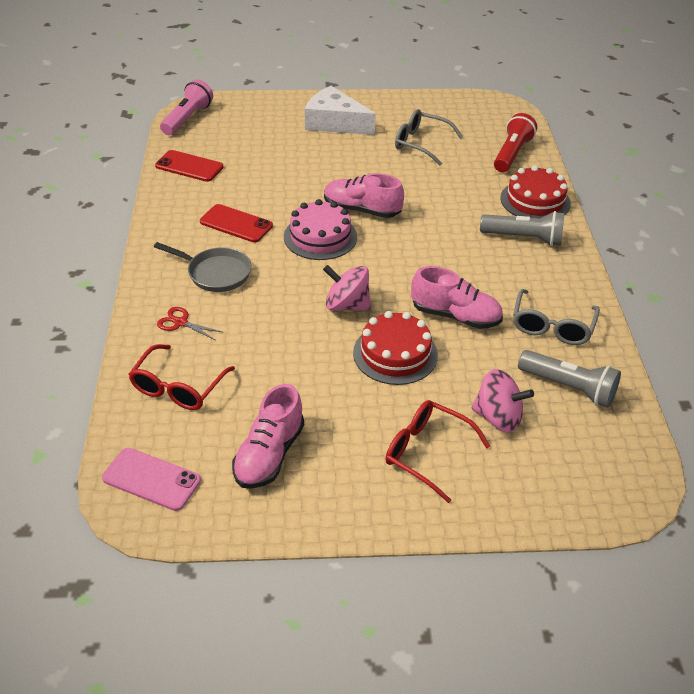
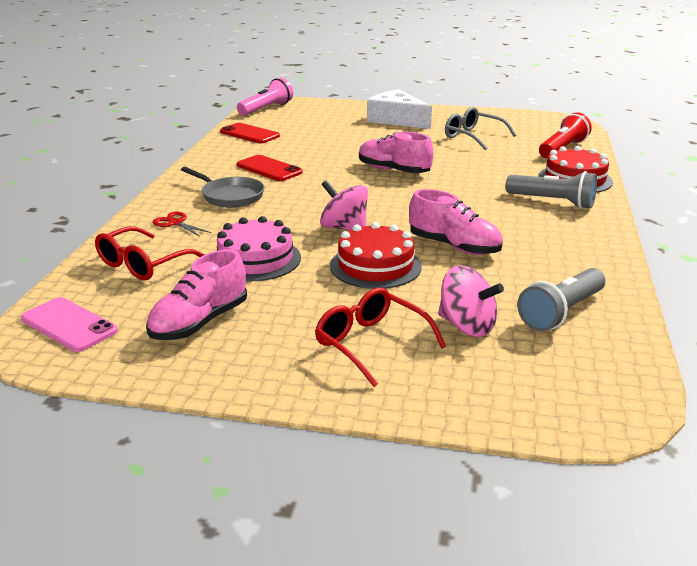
camera: 15 degrees right, 15 degrees down
pink cake [284,199,357,260] -> pink cake moved to [217,216,301,281]
grey glasses [513,289,600,345] -> none
grey flashlight [518,350,621,408] -> grey flashlight turned 90 degrees clockwise [517,268,605,332]

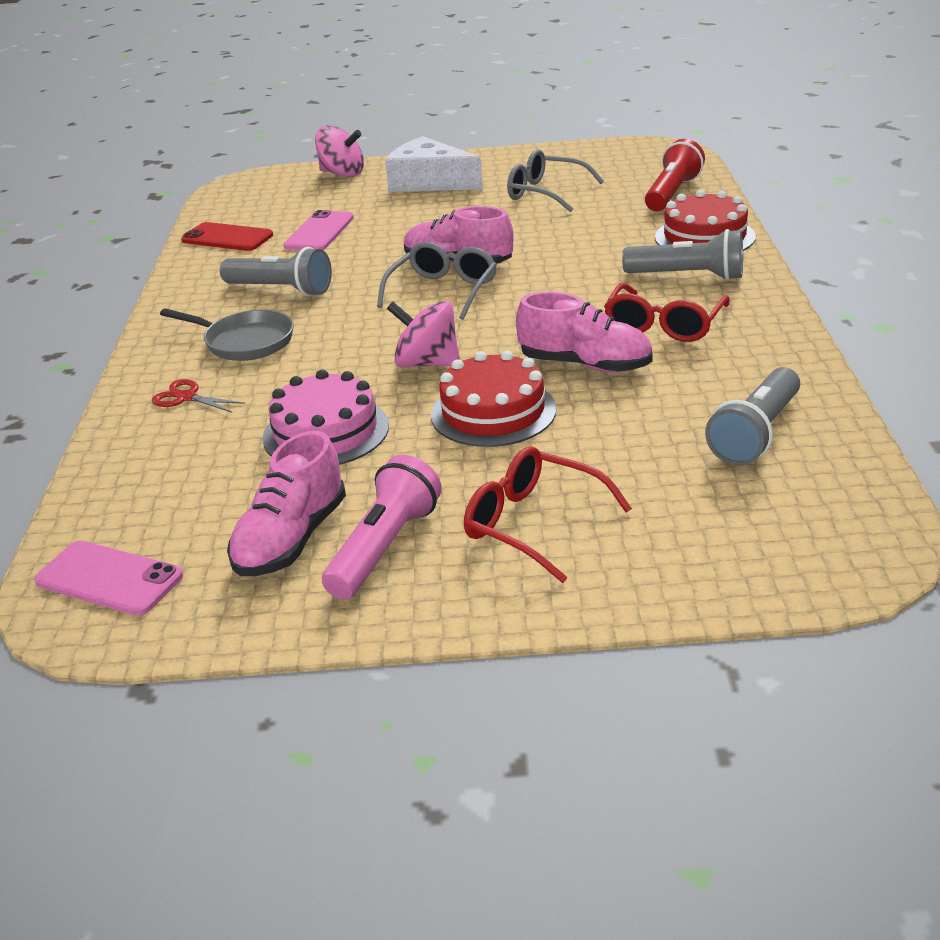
camera: 10 degrees left, 5 degrees up
red glasses [95,226,204,281] -> red glasses moved to [604,283,730,342]
pink flashlight [237,78,293,116] -> pink flashlight moved to [322,455,442,599]
red phone [237,155,303,181] -> grey flashlight [220,247,332,297]
pink spinning top [438,265,504,337] -> pink spinning top moved to [315,125,364,177]
none -> pink phone [283,210,354,250]
none -> grey glasses [377,242,497,320]

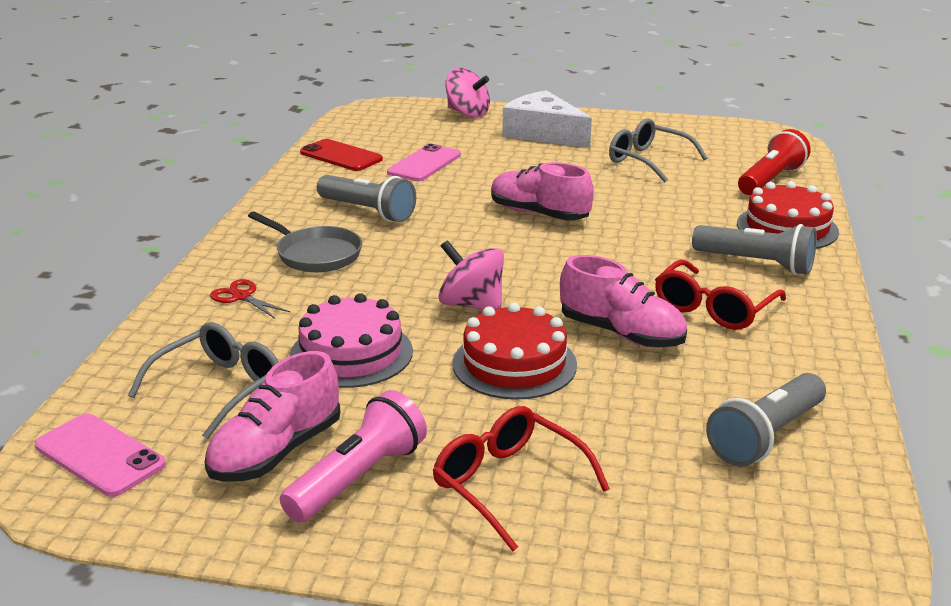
camera: 10 degrees right, 5 degrees down
grey glasses [377,242,497,320] -> grey glasses moved to [128,322,279,439]

